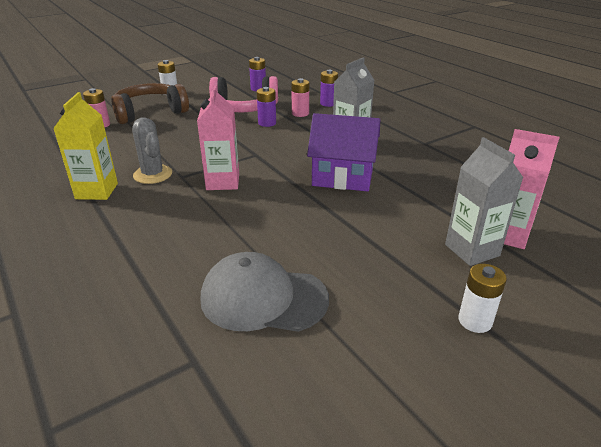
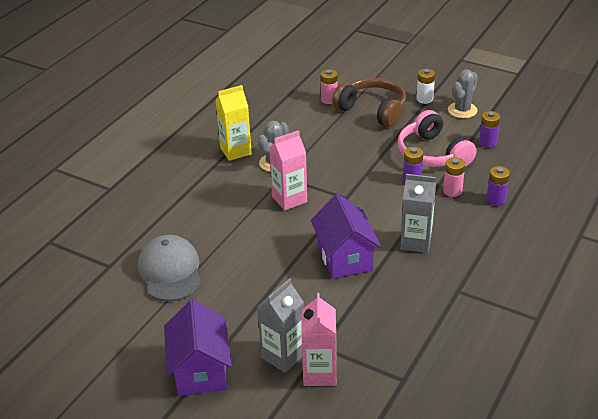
camera: 65 degrees right, 5 degrees up
white battery [458,264,507,333] -> purple house [164,300,232,396]
none -> grey cactus [448,69,478,118]

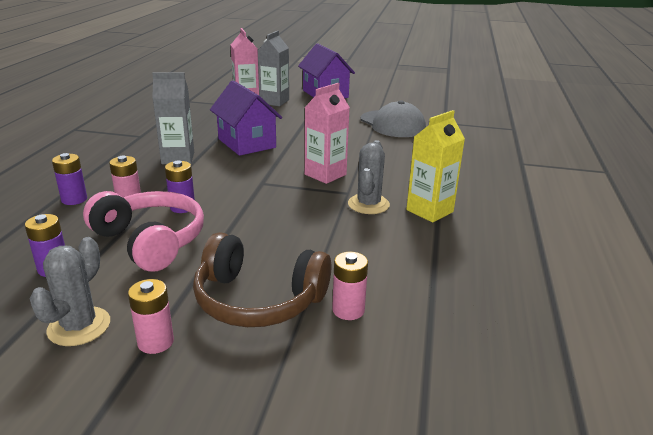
camera: 160 degrees right, 10 degrees down
white battery [416,69,435,104] -> pink battery [128,279,174,354]

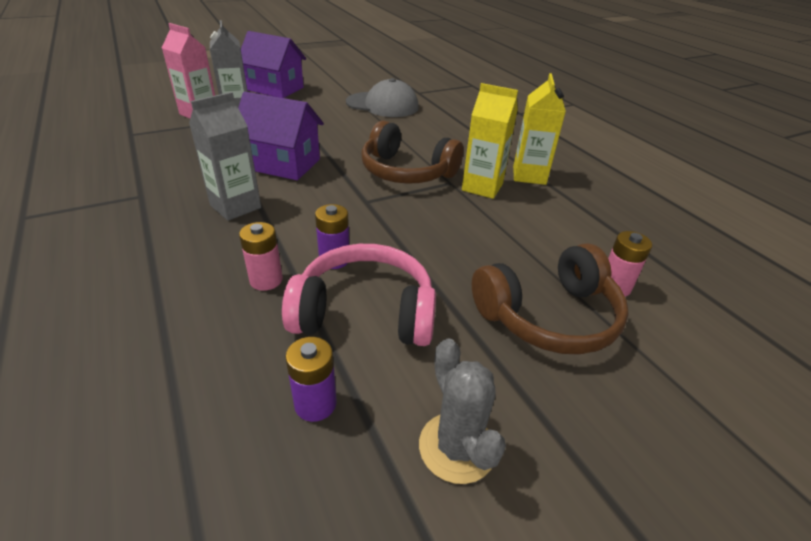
camera: 40 degrees left, 10 degrees up
purple battery [52,153,87,205] -> none
pink battery [128,279,174,354] -> none
pink carton [305,83,350,184] -> brown headphones [361,121,463,184]
grey cactus [348,140,390,214] -> yellow carton [462,83,518,199]

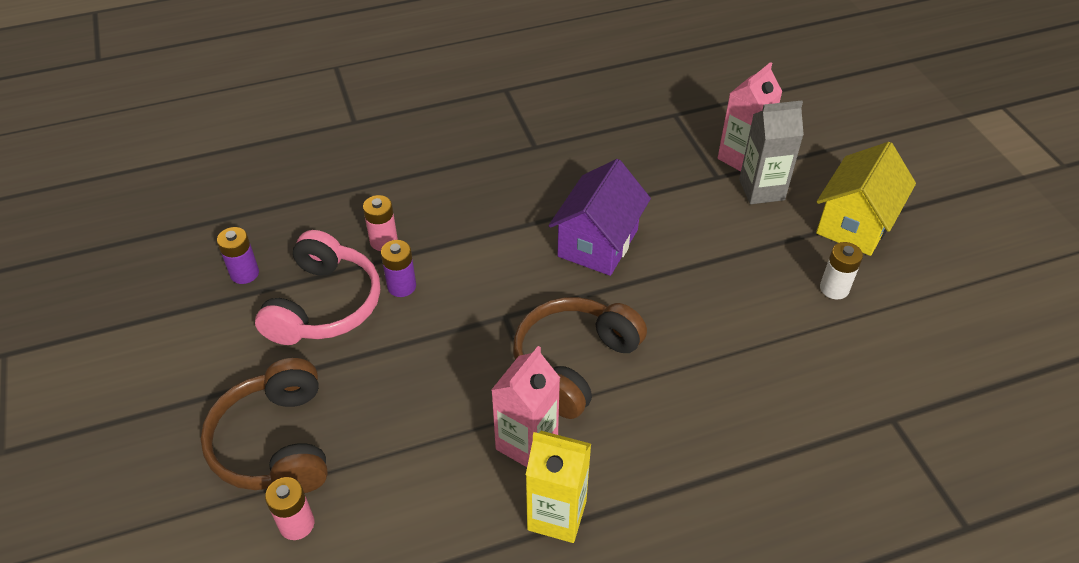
camera: 100 degrees right, 10 degrees up
grey carton [189,92,261,221] -> none
purple house [241,31,306,98] -> yellow house [816,142,916,256]
grey cap [346,78,419,117] -> none
grey cactus [419,338,506,484] -> none
yellow carton [462,83,518,199] -> pink carton [492,346,560,467]
none -> white battery [820,242,863,299]

